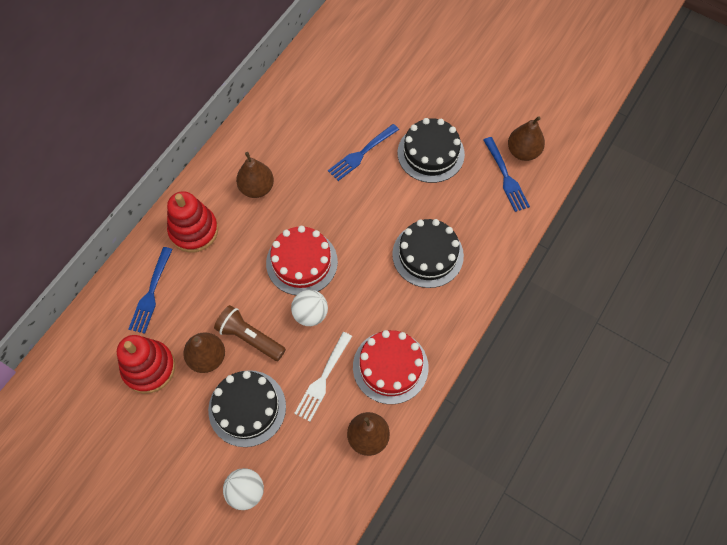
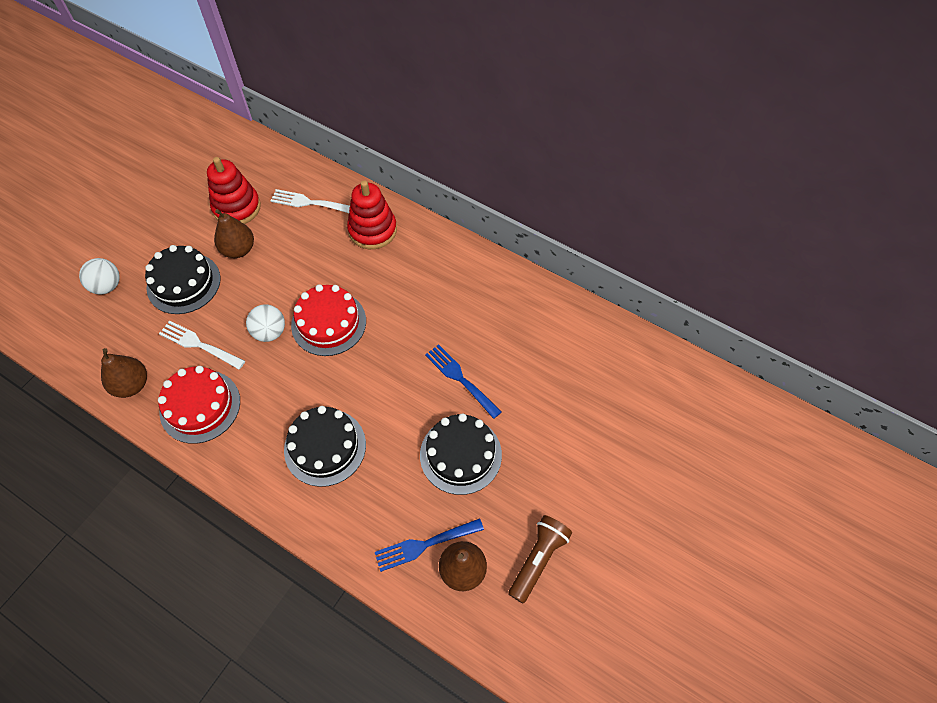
camera: 90 degrees right, 5 degrees down
blue fork [129,247,173,334] -> white fork [271,189,350,213]
brown flashlight [214,305,286,361] -> brown flashlight moved to [508,515,572,603]
brown pear [236,152,274,198] -> none

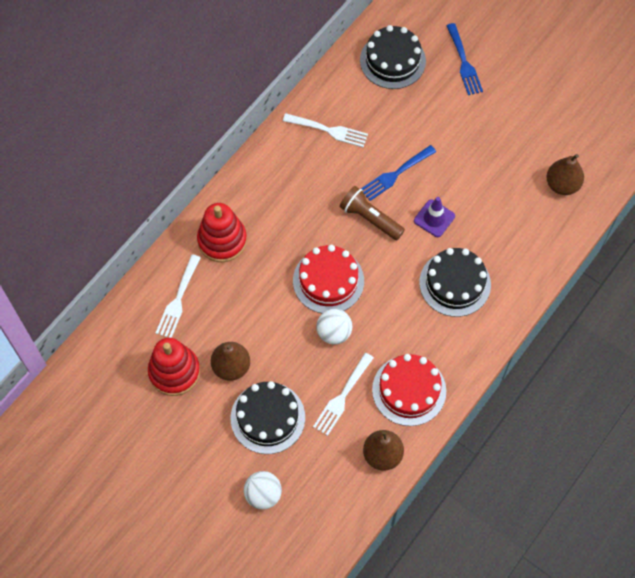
camera: 85 degrees left, 5 degrees up
blue fork [375,518,484,572] -> blue fork moved to [446,23,483,95]
black cake [420,413,502,495] -> black cake moved to [360,25,426,89]
brown flashlight [508,515,572,603] -> brown flashlight moved to [340,186,405,240]
none -> white fork [283,113,368,147]
none -> purple traffic cone [414,197,455,237]

